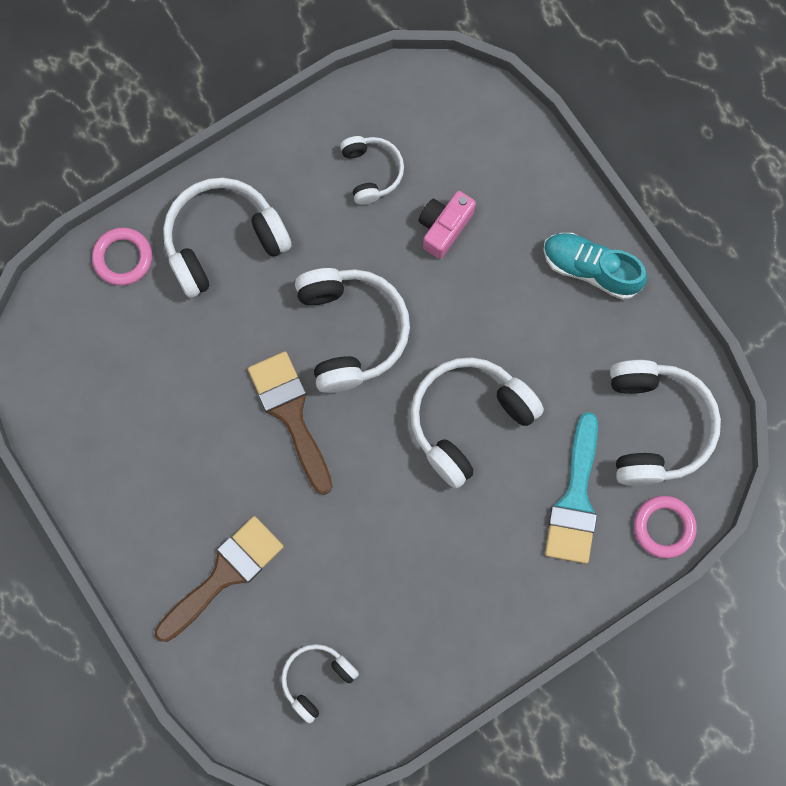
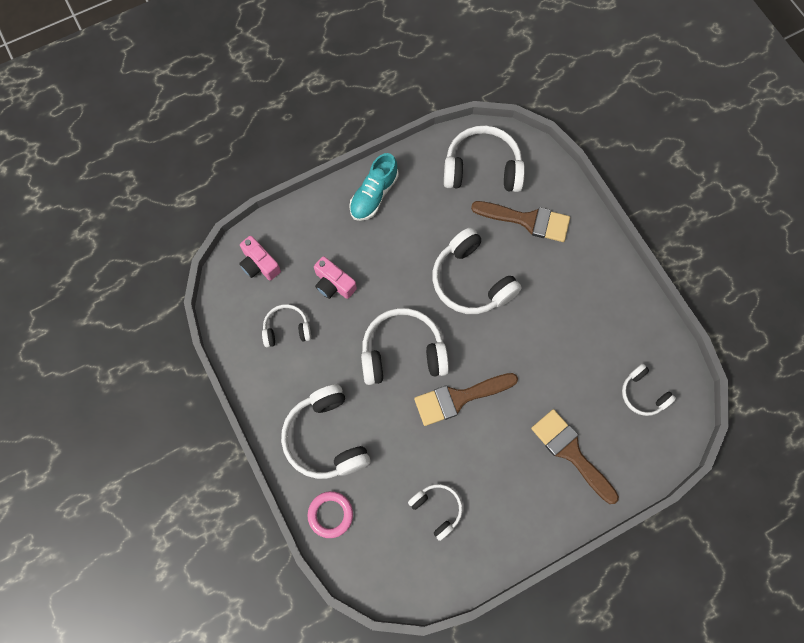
camera: 85 degrees left, 5 degrees down
turquoise brush [545,412,598,564] -> brown brush [471,201,570,242]
pink ring [634,496,697,558] -> none
none -> pink camera [239,236,281,281]
none -> white headphones [408,484,463,541]

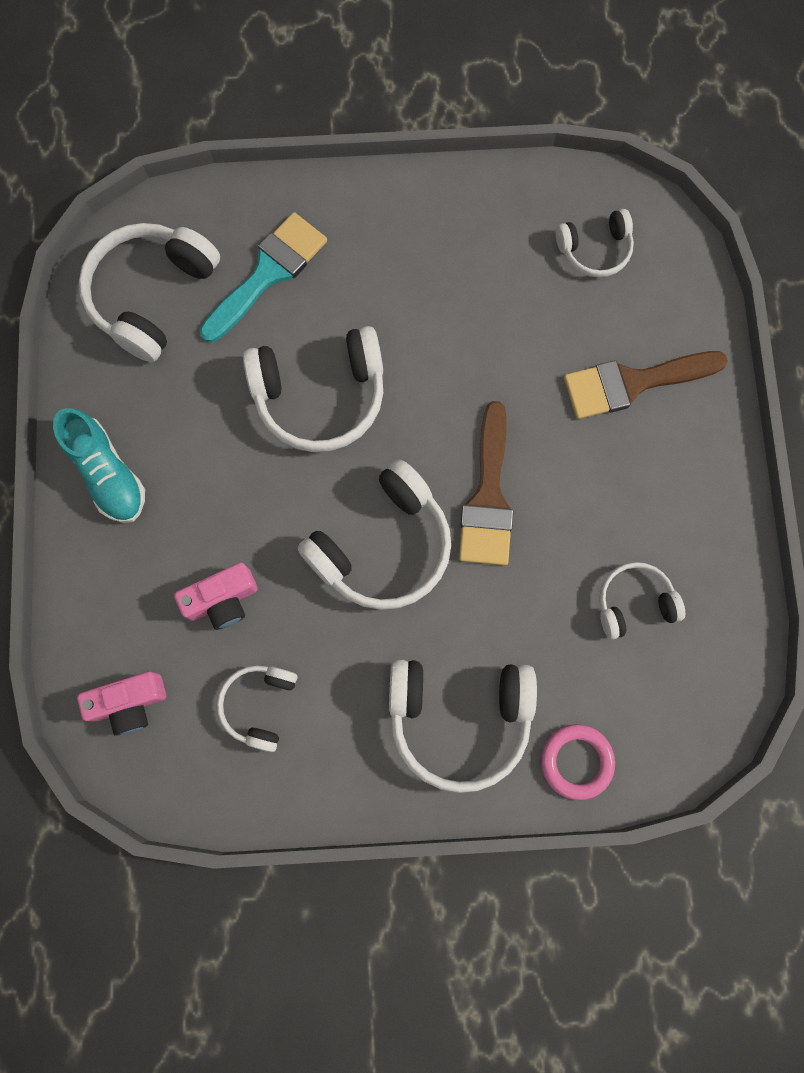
camera: 65 degrees left, 5 degrees up
white headphones [361,308,449,385] -> white headphones turned 150 degrees counterclockwise [298,459,451,610]
brown brush [471,201,570,242] -> turquoise brush [200,212,327,343]

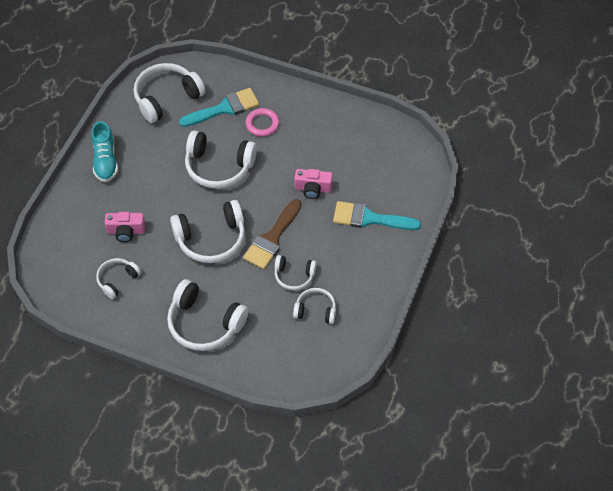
camera: 25 degrees right, 20 degrees down
pink camera [77,672,166,736] -> pink camera moved to [294,169,333,199]
pink ring [541,724,615,800] -> pink ring moved to [246,108,280,137]
white headphones [556,209,634,278] -> white headphones moved to [275,255,317,290]
brown brush [564,351,728,419] -> turquoise brush [333,201,421,230]

